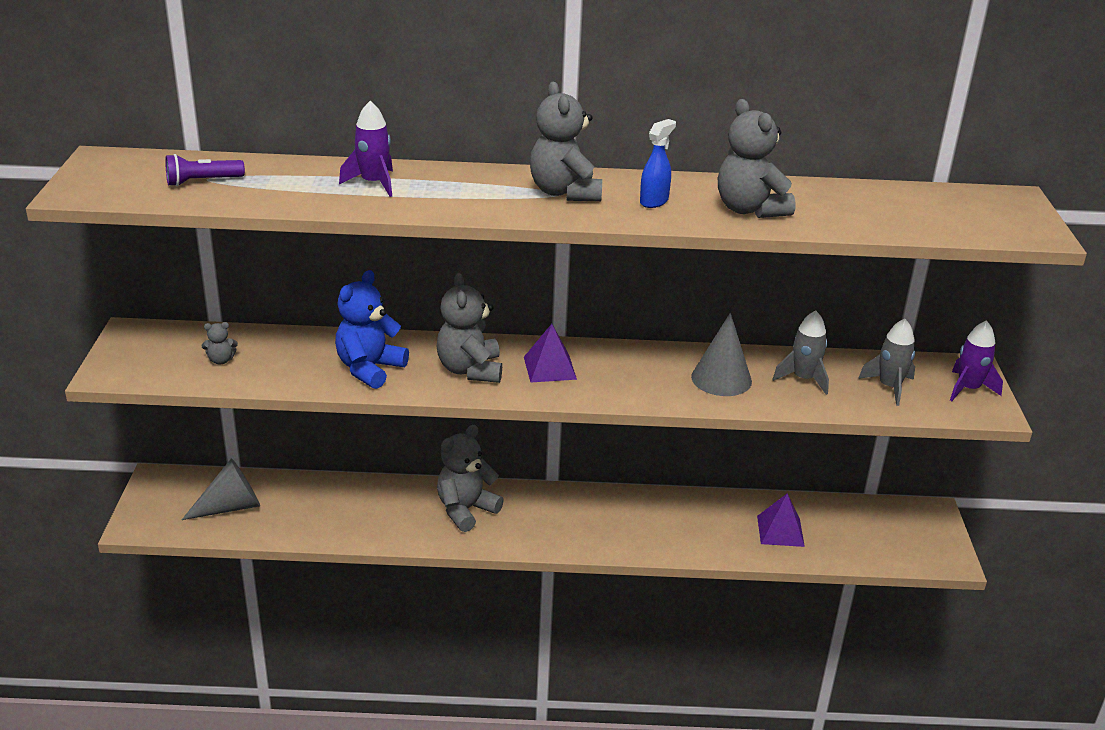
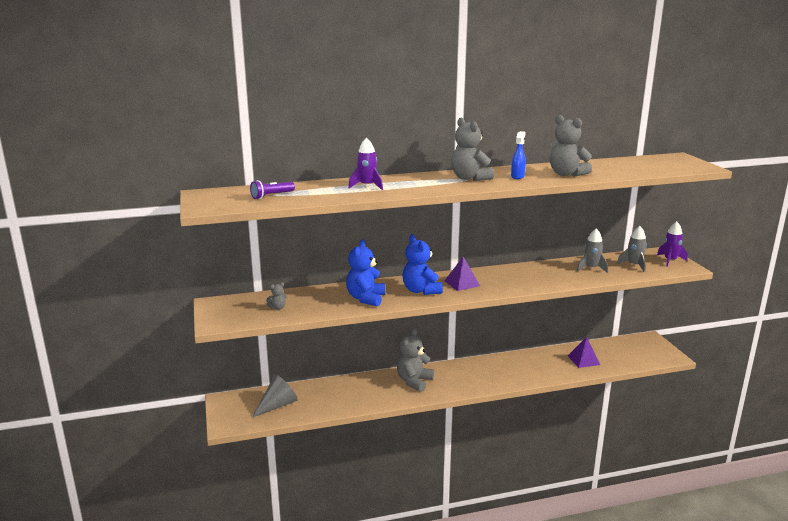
camera: 15 degrees left, 10 degrees down
grey teddy bear [437,273,502,383] -> blue teddy bear [403,234,443,295]
grey cone [691,313,752,396] -> none

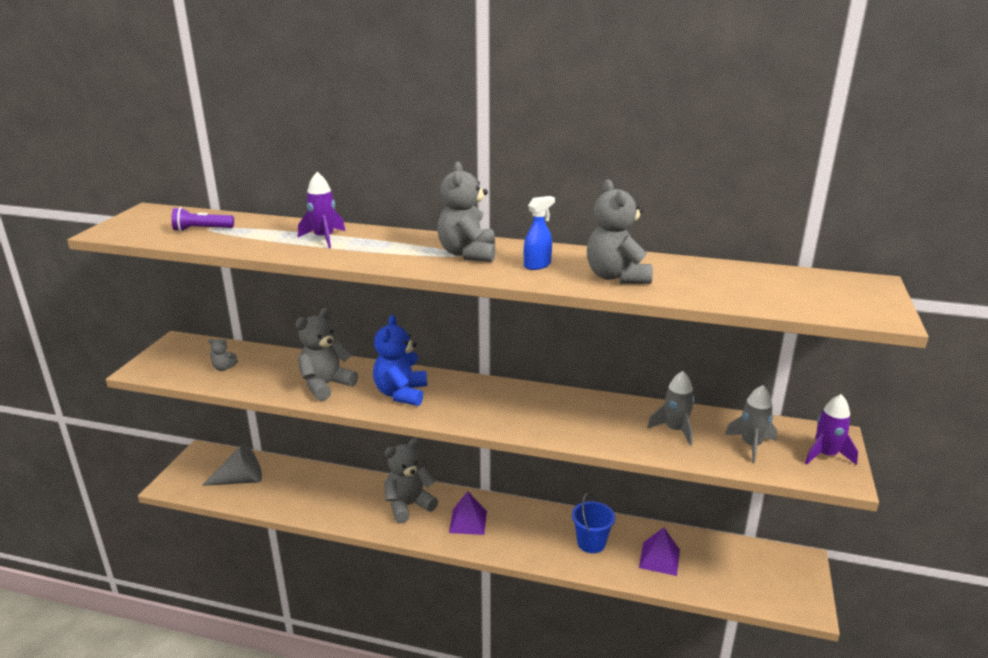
camera: 30 degrees right, 5 degrees up
blue teddy bear [346,240,385,307] -> grey teddy bear [296,308,358,401]
purple pyramid [445,257,480,291] -> purple pyramid moved to [449,491,487,535]
none -> blue bucket [572,493,615,553]

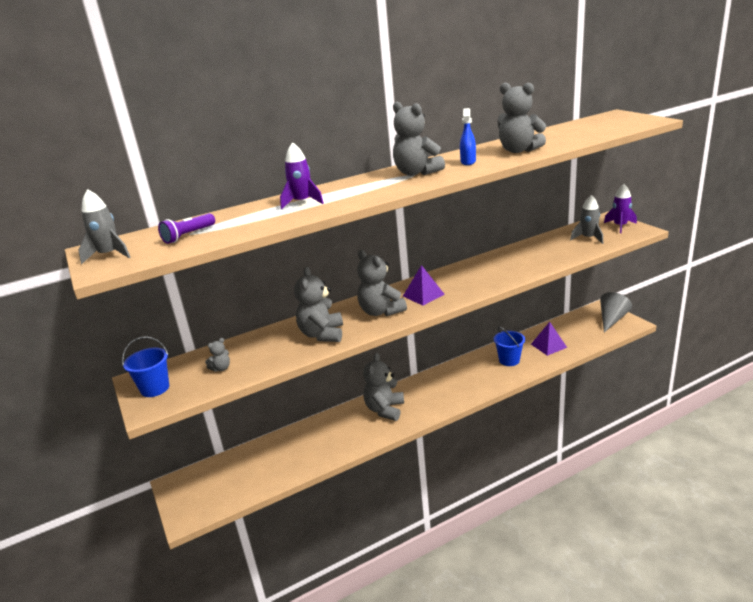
camera: 40 degrees left, 0 degrees up
grey cone [202,444,262,486] -> grey cone moved to [600,292,632,332]
blue teddy bear [373,315,427,406] -> grey teddy bear [357,250,407,316]
purple pyramid [449,491,487,535] -> purple pyramid moved to [403,265,445,306]
grey rocket [647,371,694,446] -> grey rocket moved to [78,189,130,264]
none -> blue bucket [122,336,169,397]

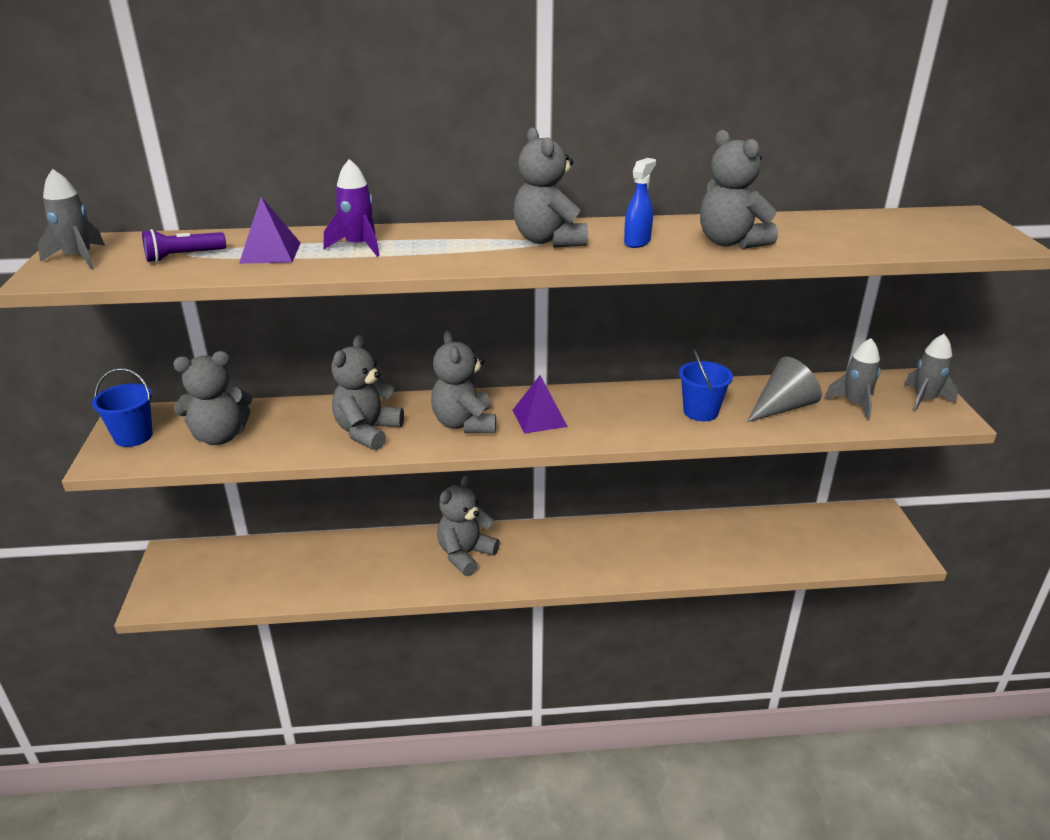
camera: 20 degrees right, 5 degrees up
grey teddy bear [205,338,230,372] -> grey teddy bear [173,351,252,445], size x2.15
blue bucket [494,327,525,366] -> blue bucket moved to [679,349,733,421]
purple pyramid [531,322,567,356] -> purple pyramid moved to [239,197,300,264]
grey cone [600,292,632,332] -> grey cone moved to [747,356,822,422]
purple rocket [604,184,637,233] -> grey rocket [904,334,958,412]

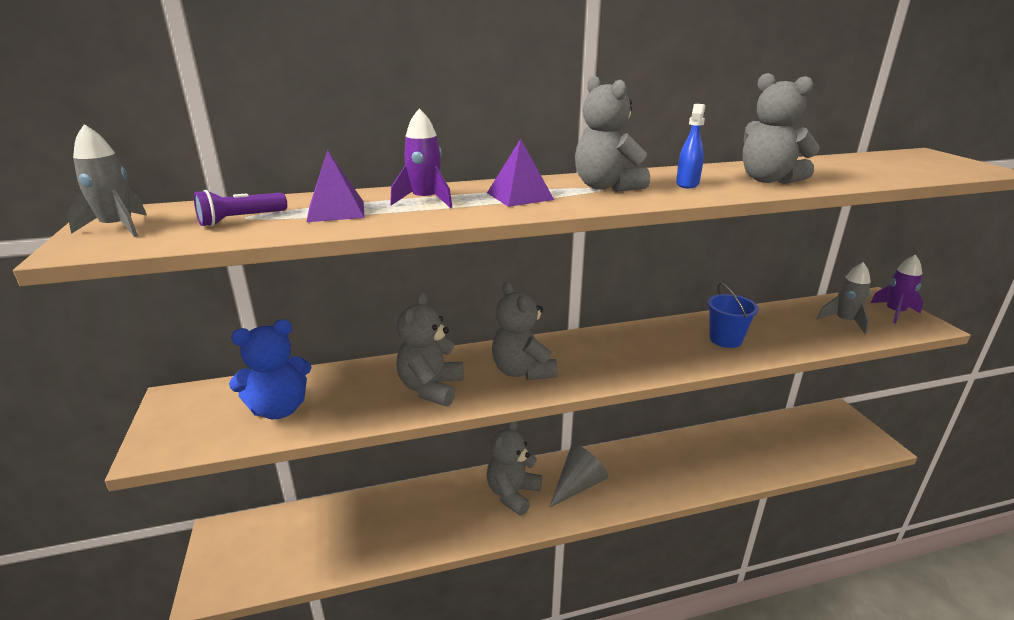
camera: 10 degrees left, 5 degrees down
blue bucket [92,368,153,447] -> none
grey teddy bear [173,351,252,445] -> blue teddy bear [229,319,312,419]
purple pyramid [513,375,568,434] -> purple pyramid moved to [487,139,554,207]
grey cone [747,356,822,422] -> grey cone moved to [550,444,608,507]
grey rocket [904,334,958,412] -> purple rocket [870,255,923,324]

